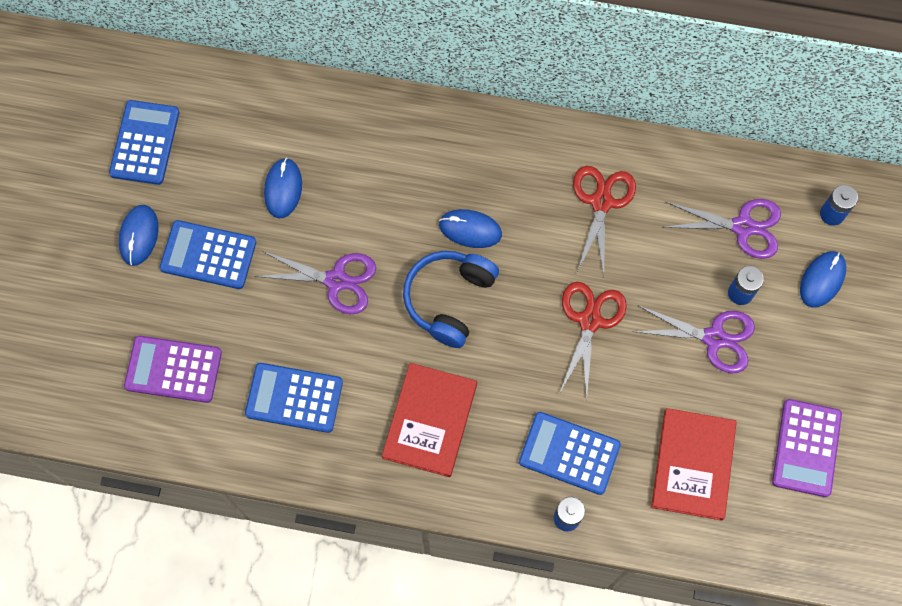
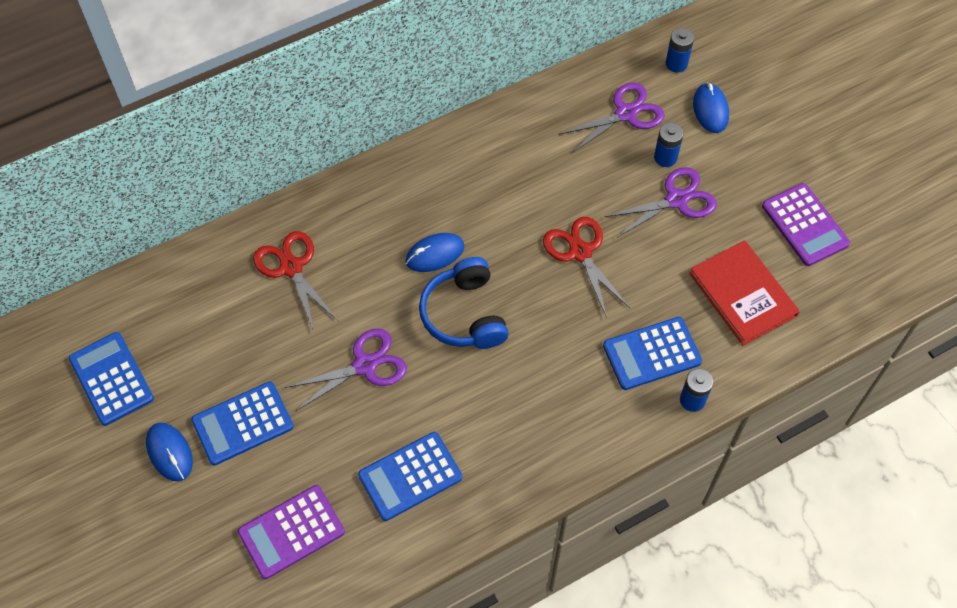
camera: 40 degrees left, 10 degrees down
blue mouse [264,158,302,219] -> none
red book [382,363,477,477] -> none
red scissors [573,166,636,276] -> red scissors moved to [253,231,338,331]

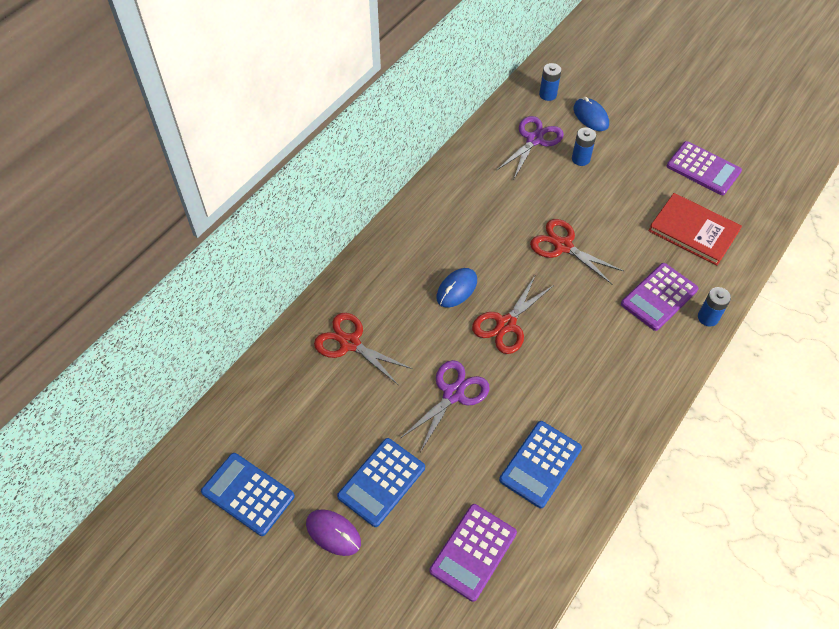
camera: 25 degrees left, 5 degrees down
blue mouse [146,423,193,481] -> purple mouse [306,509,361,556]
blue headphones [419,257,509,349] -> red scissors [472,274,554,354]
blue calculator [603,317,702,390] -> purple calculator [621,263,698,331]
purple scissors [604,167,717,237] -> none

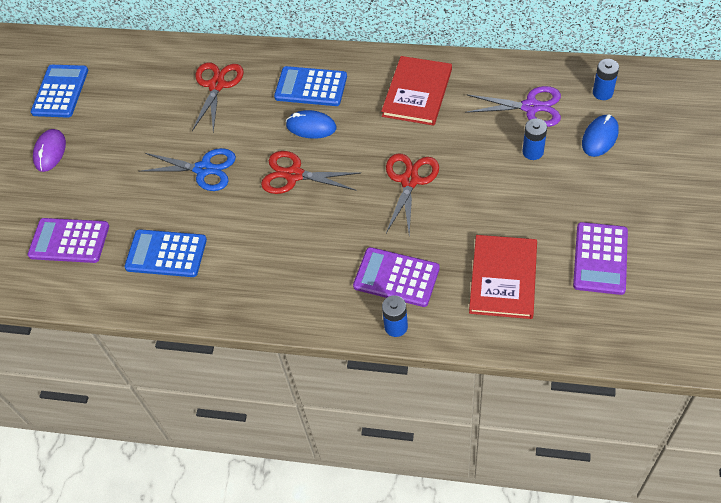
camera: 70 degrees right, 0 degrees up
blue calculator [337,438,425,527] -> blue calculator moved to [274,66,347,106]
purple scissors [401,360,490,452] -> blue scissors [139,148,236,191]
none -> red book [381,56,452,126]

